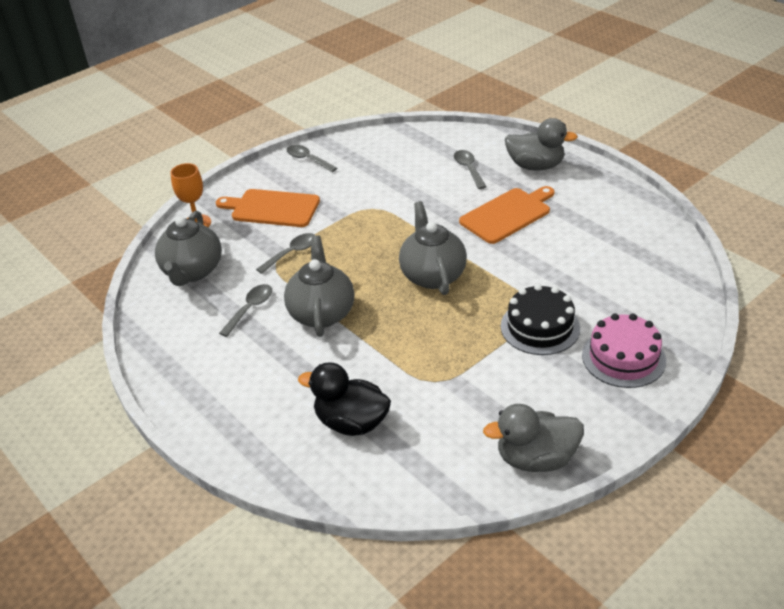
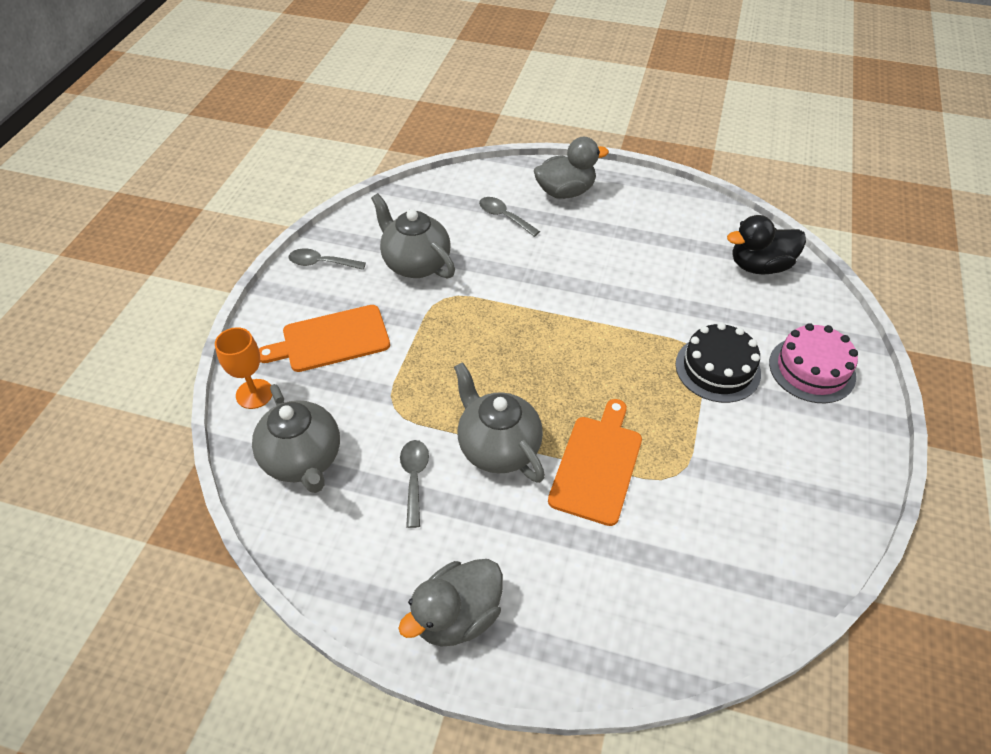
camera: 35 degrees left, 10 degrees up
grey spoon [256,233,316,274] -> none
black duck [298,362,391,436] -> black duck moved to [727,215,806,275]
grey teapot [399,201,467,295] -> grey teapot moved to [371,193,455,278]
orange cutting board [459,186,555,244] -> orange cutting board moved to [548,399,642,526]
grey duck [483,404,584,472] -> grey duck moved to [398,559,503,647]

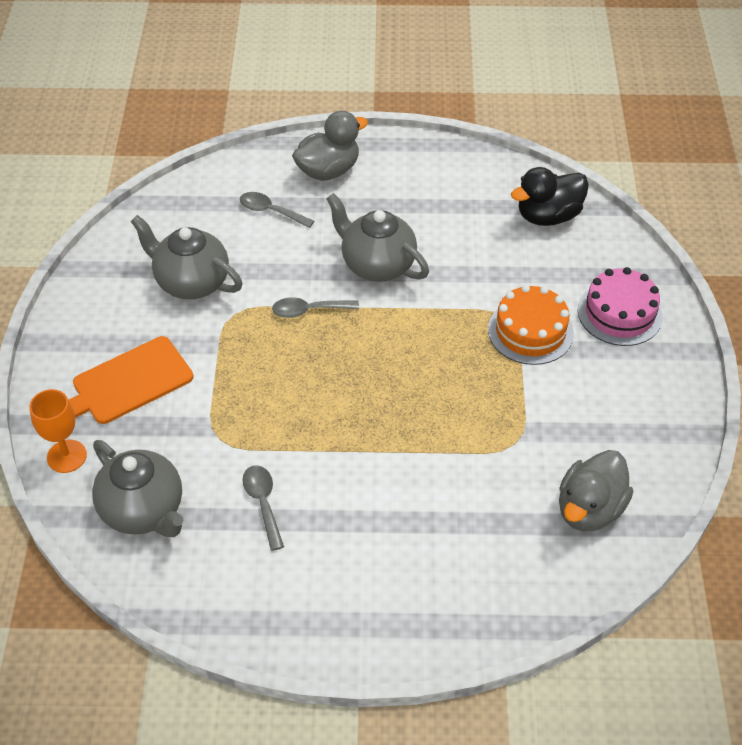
camera: 15 degrees left, 0 degrees up
grey spoon [288,248,366,270] -> grey spoon moved to [272,297,359,318]
grey duck [398,559,503,647] -> grey duck moved to [559,450,633,531]
grey teapot [454,362,545,483] -> grey teapot moved to [326,193,429,282]
orange cutting board [548,399,642,526] -> none
black cake [675,322,761,403] -> orange cake [488,285,574,365]

